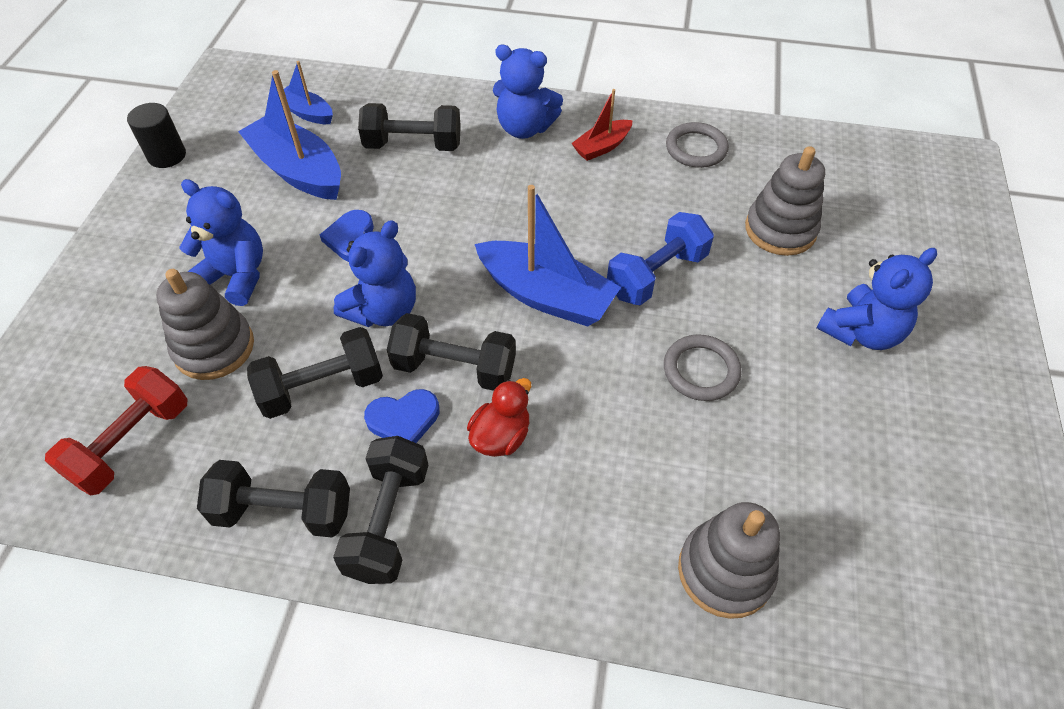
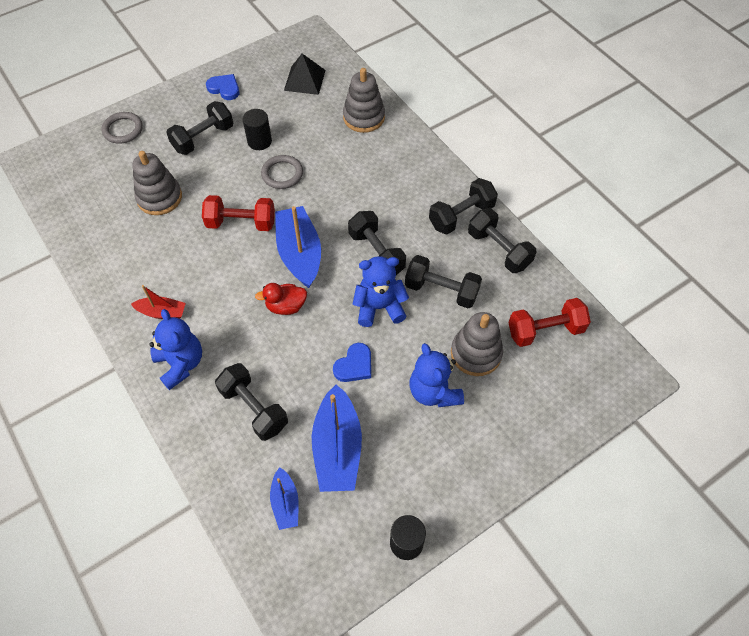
camera: 135 degrees left, 5 degrees up
blue heart [364,389,439,443] -> blue heart moved to [206,74,239,100]
red duck [467,378,531,457] -> red duck moved to [255,283,307,315]
blue dumbbell [607,212,714,306] -> red dumbbell [202,195,275,231]
grey ring [666,122,729,168] -> grey ring moved to [102,112,143,144]
blue teddy bear [816,248,937,350] -> black dumbbell [166,101,233,155]
none -> black cylinder [243,109,272,150]
none -> black pyramid [284,54,326,95]

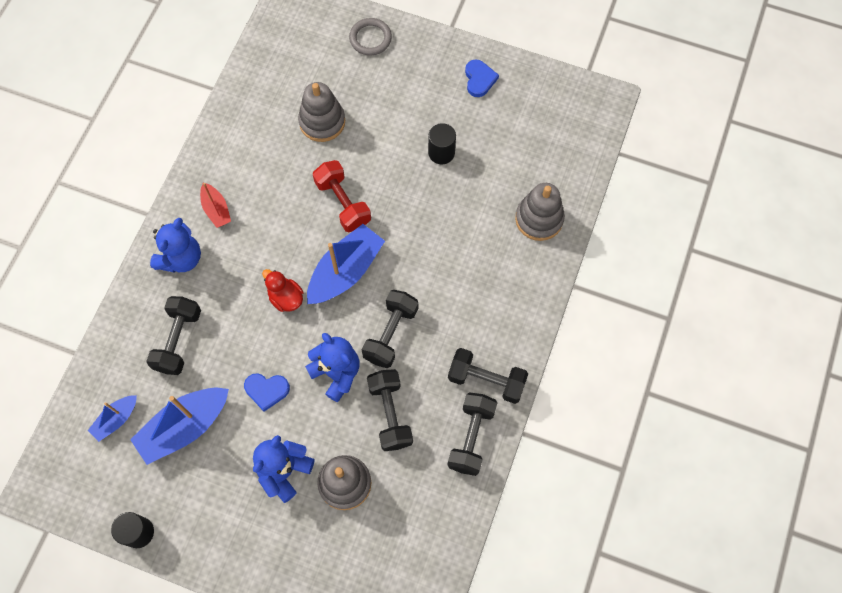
camera: 55 degrees right, 10 degrees up
black dumbbell [166,101,233,155] -> none
grey ring [261,155,303,189] -> none
black pyramid [284,54,326,95] -> none
red dumbbell [508,298,591,347] -> none

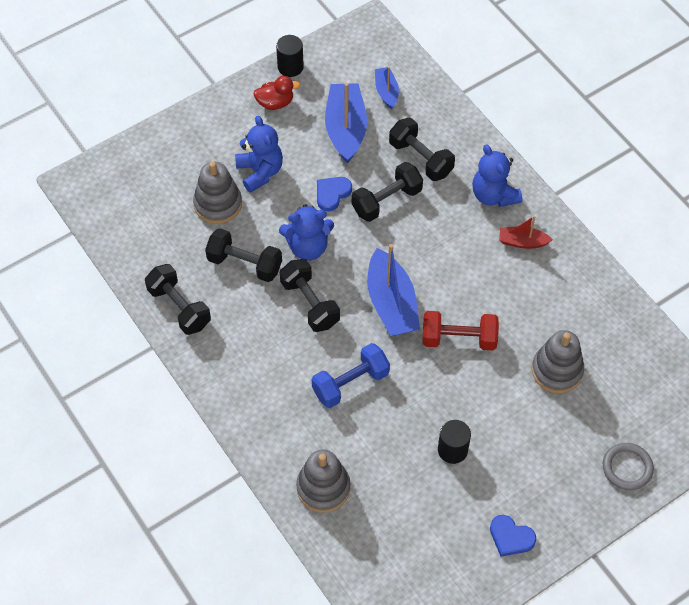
camera: 125 degrees right, 10 degrees down
red duck [262,269,304,312] -> red duck moved to [253,76,300,110]
black dumbbell [448,348,528,404] -> black dumbbell moved to [352,162,423,222]
none -> blue dumbbell [312,343,390,408]

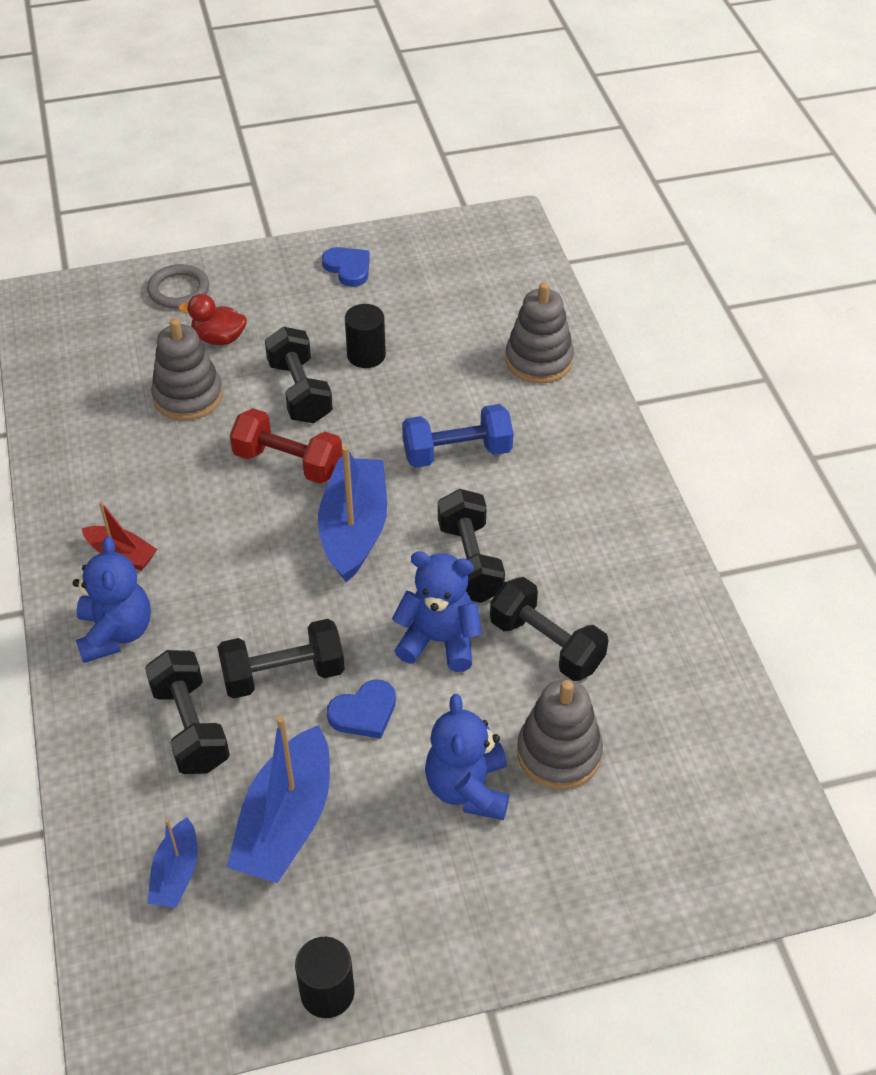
camera: 160 degrees left, 10 degrees down
black dumbbell [145,264,211,335] -> black dumbbell moved to [265,327,333,423]
red duck [253,76,300,110] -> red duck moved to [178,294,247,345]

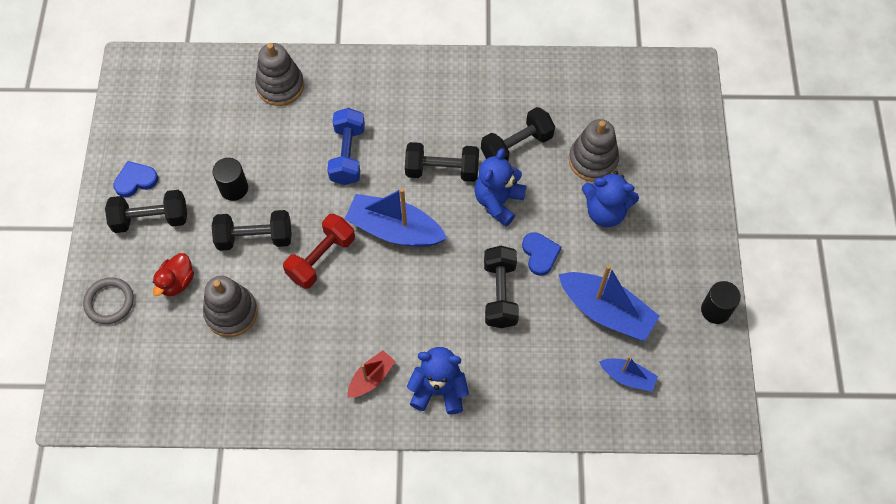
camera: 75 degrees left, 15 degrees up
black dumbbell [145,650,230,774] -> black dumbbell moved to [105,190,187,233]

